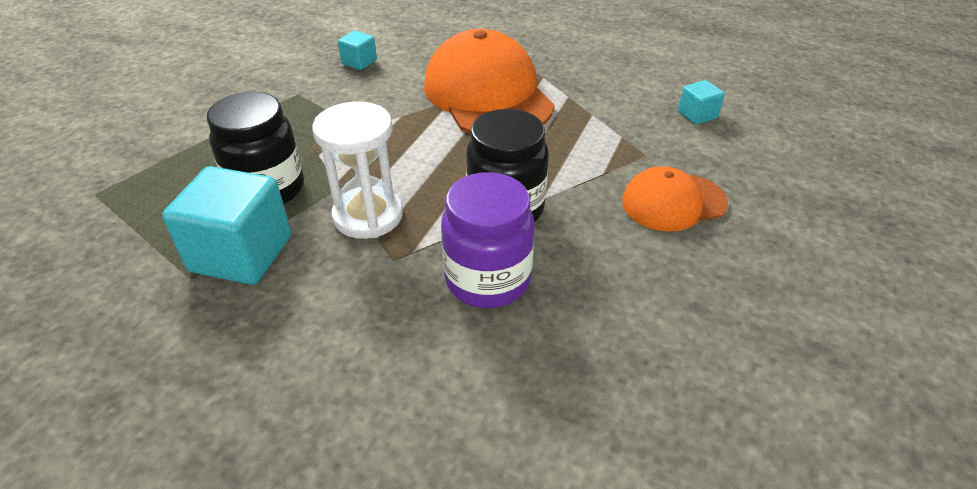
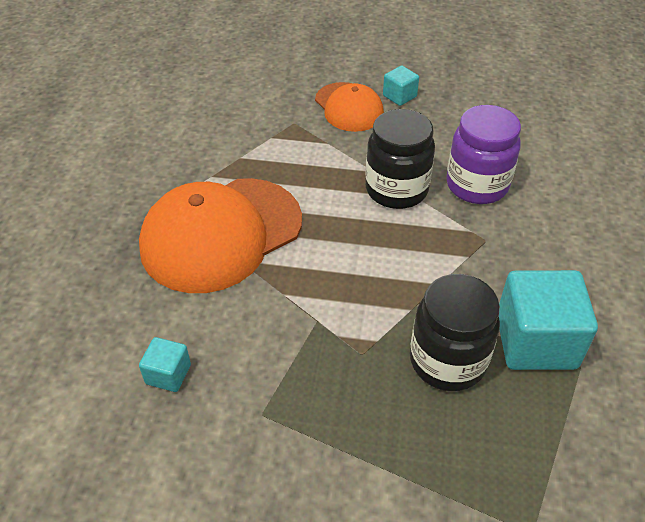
camera: 105 degrees left, 5 degrees up
white hourglass [312,101,403,239] -> none
turquoise cube [678,80,725,125] -> turquoise cube moved to [383,66,419,106]

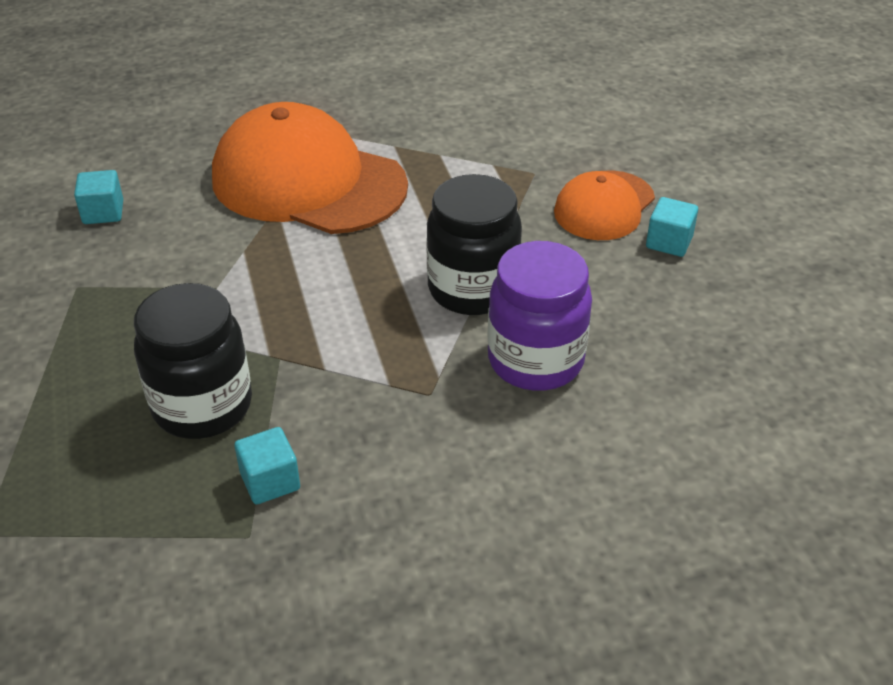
camera: 65 degrees right, 5 degrees down
turquoise cube [499,270,598,370] -> turquoise cube [234,427,300,504], size x0.49

